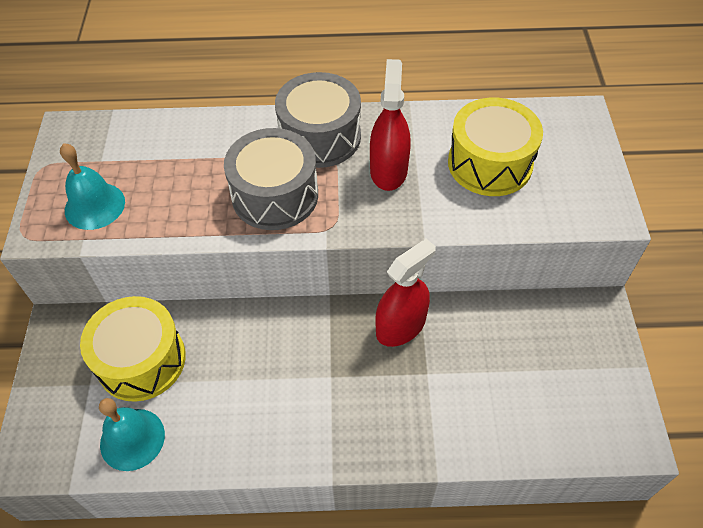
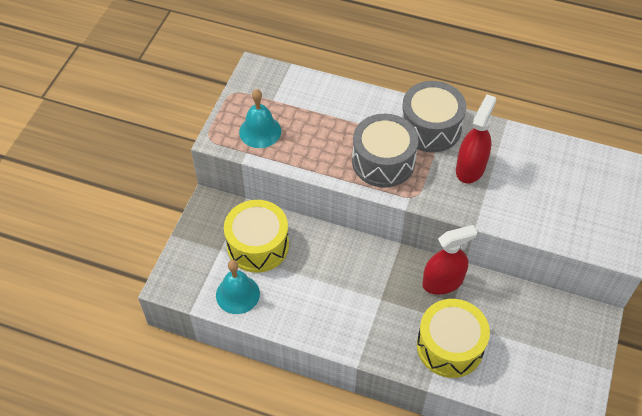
camera: 20 degrees right, 0 degrees up
yellow drum [448,98,543,196] -> yellow drum moved to [417,299,490,378]

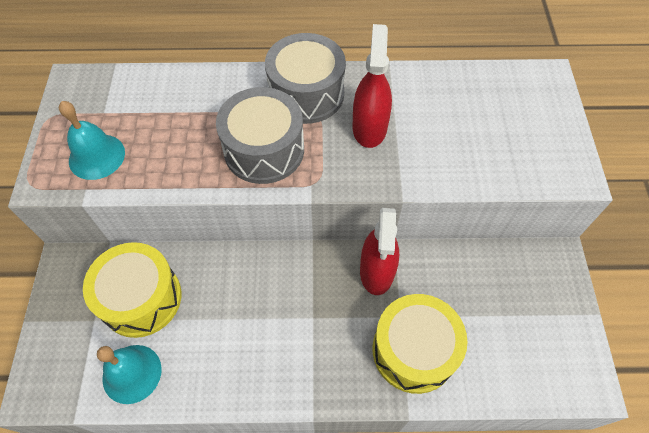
camera: 20 degrees left, 5 degrees up
red spray bottle [422,225,477,295] -> red spray bottle turned 135 degrees clockwise [360,208,399,295]

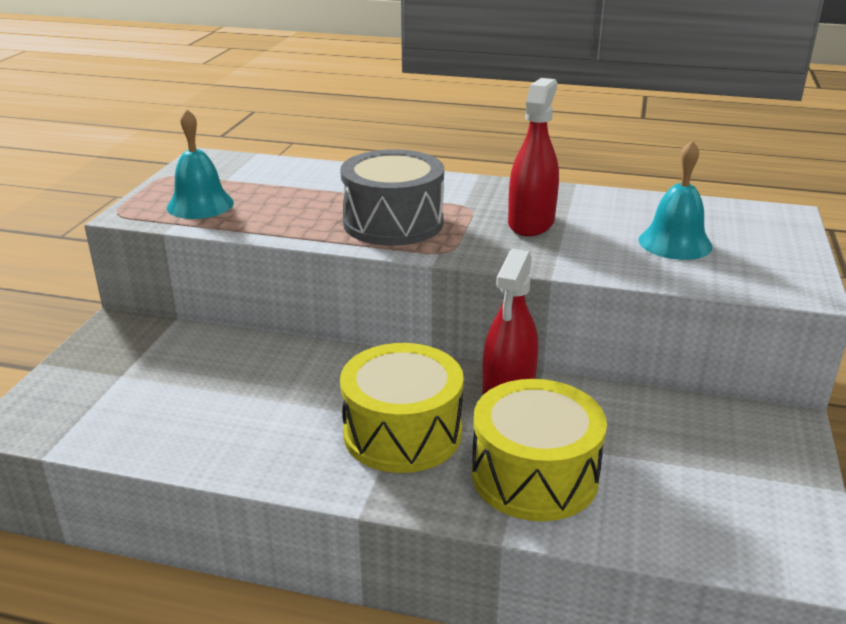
camera: 15 degrees right, 30 degrees down
yellow drum [83,242,182,338] -> yellow drum moved to [340,343,464,473]
turquoise bell [97,345,162,404] -> turquoise bell moved to [639,140,713,260]
grey drum [265,33,346,124] -> none

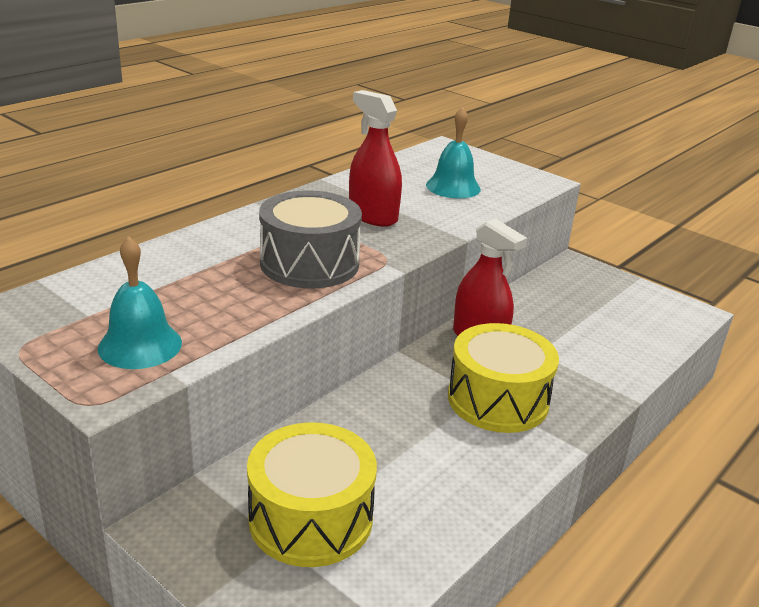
camera: 65 degrees left, 0 degrees up
yellow drum [472,379,607,521] -> yellow drum moved to [247,422,377,567]

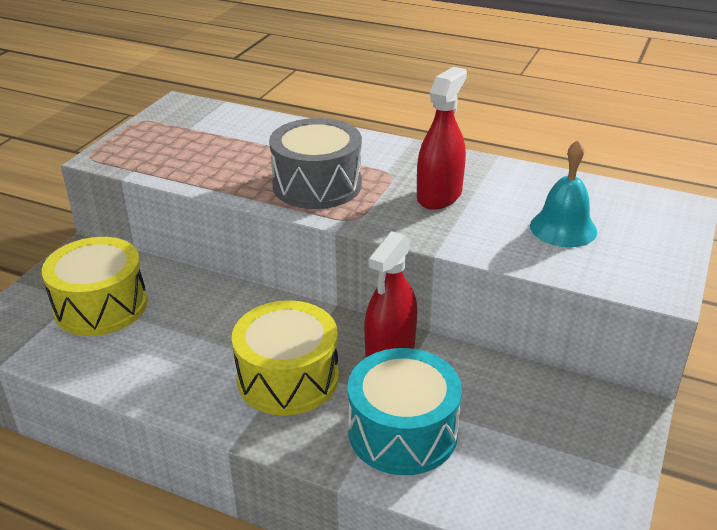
camera: 75 degrees right, 5 degrees up
turquoise bell [98,236,182,369] -> none
none -> turquoise drum [348,348,462,475]

